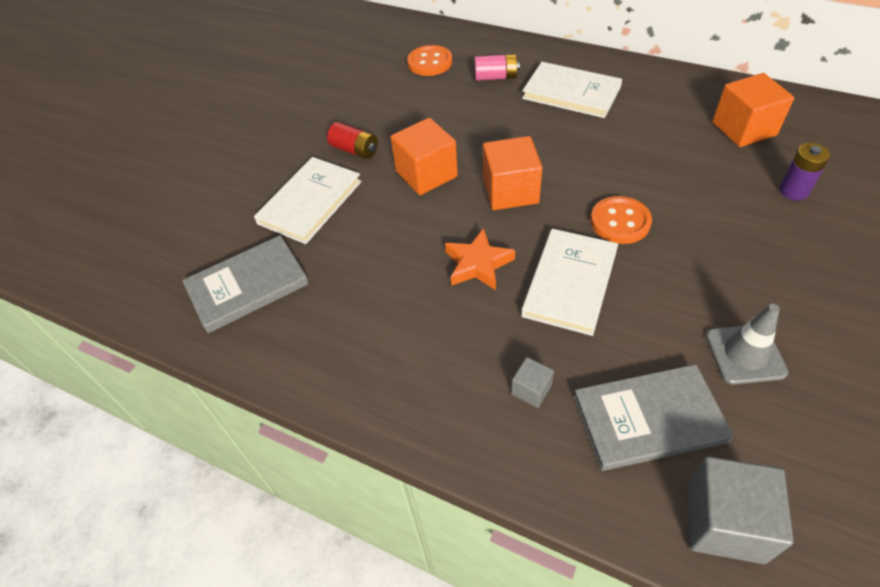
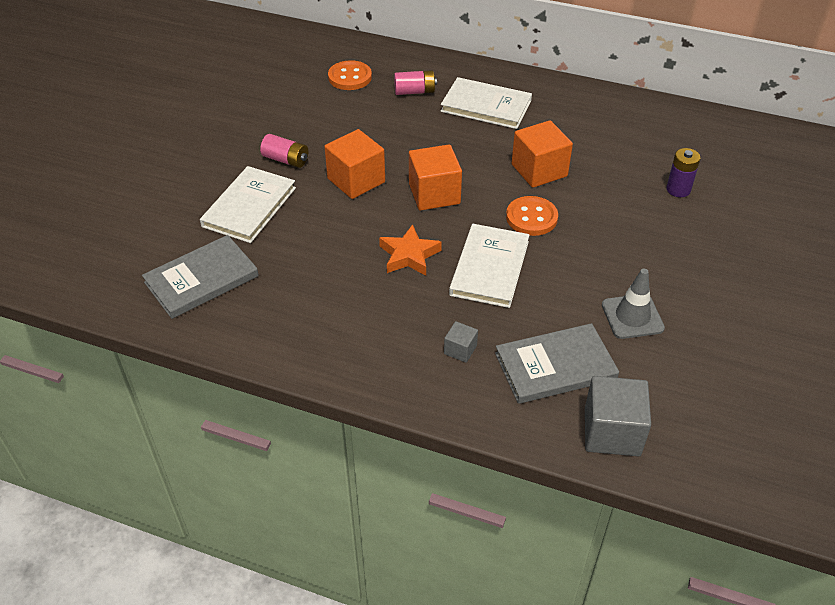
camera: 10 degrees left, 5 degrees down
red battery [327,122,378,159] -> pink battery [260,134,308,168]
orange cube [713,73,794,147] -> orange cube moved to [512,120,573,188]

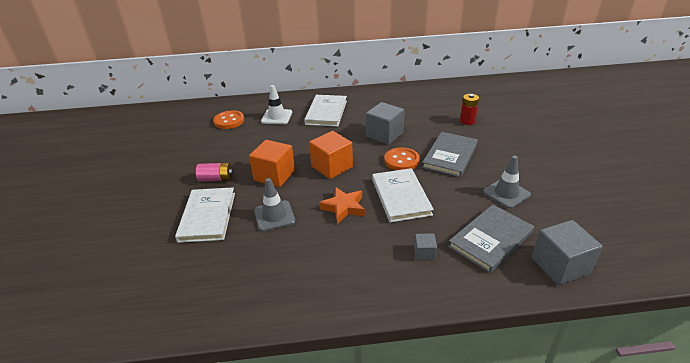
camera: 25 degrees left, 10 degrees down
grey book [142,235,259,319] -> grey book moved to [422,132,478,178]
pink battery [394,70,437,95] -> white traffic cone [261,85,292,125]
white book [441,77,532,129] -> white book turned 75 degrees counterclockwise [304,95,347,127]
orange cube [512,120,573,188] -> grey cube [366,102,405,145]
purple battery [666,148,701,197] -> red battery [460,94,479,125]
none -> grey traffic cone [254,178,295,231]

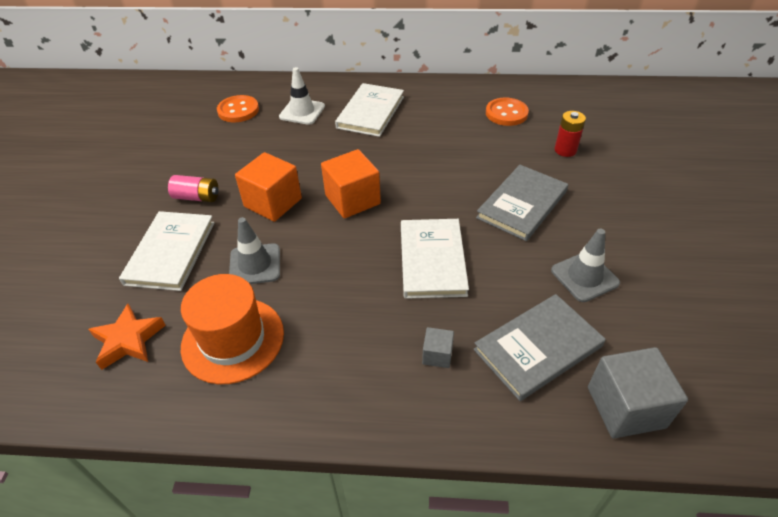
camera: 10 degrees right, 10 degrees up
orange star [319,187,365,224] -> orange star moved to [88,304,166,370]
grey cube [366,102,405,145] -> none
orange button [384,147,420,170] -> orange button moved to [486,98,529,126]
none -> orange hat [181,274,284,384]

